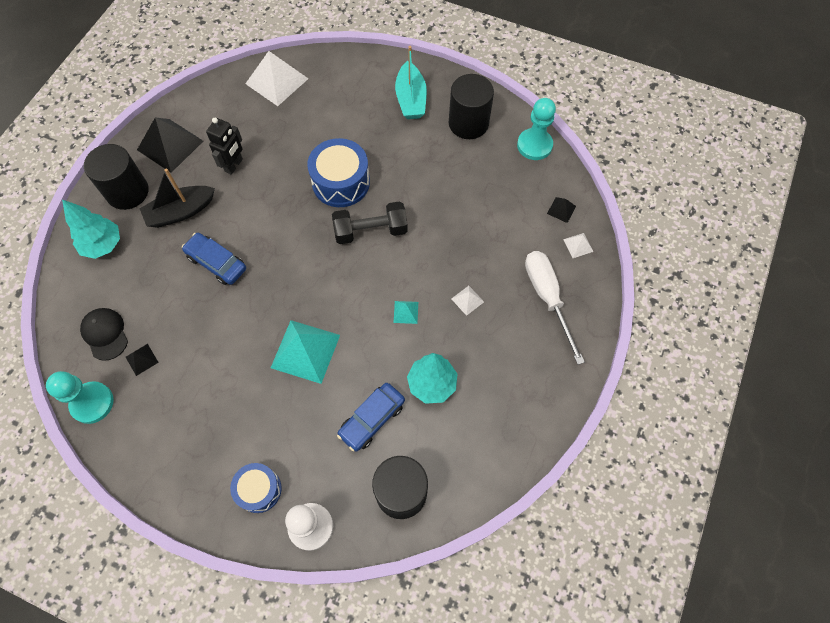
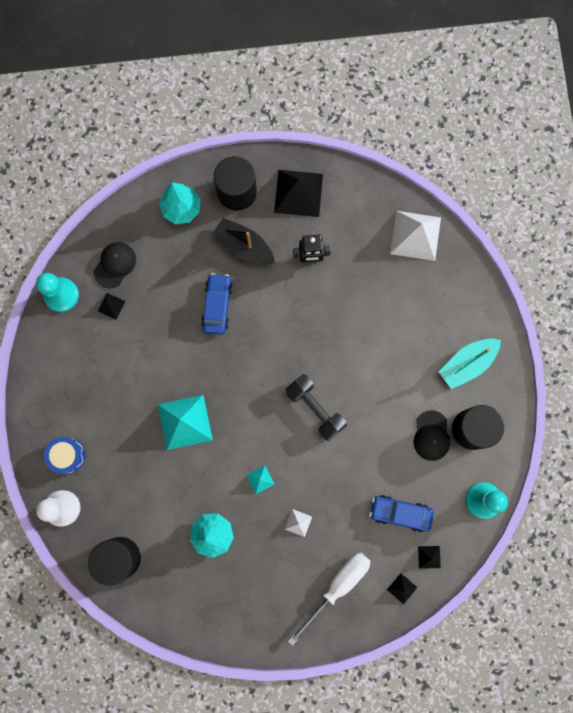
camera: 60 degrees right, 15 degrees up
blue drum [307,138,370,207] -> none
blue car [337,383,405,451] -> blue car moved to [369,495,434,532]
white pyramid [563,233,593,258] -> black pyramid [387,573,418,604]
none -> black cap [414,410,450,461]

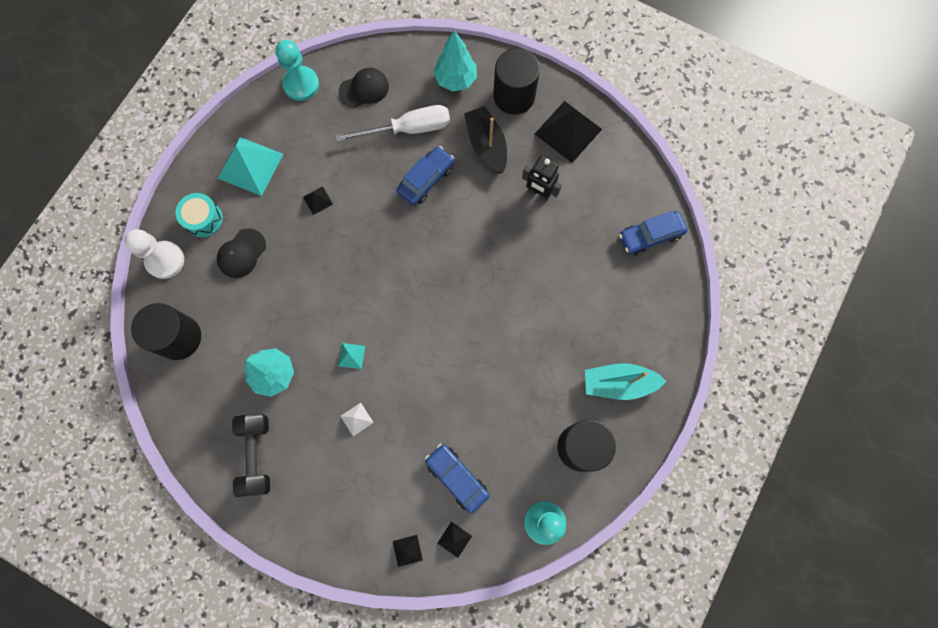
camera: 35 degrees right, 5 degrees down
blue drum [44,437,85,474] -> turquoise drum [176,193,223,237]
black pyramid [98,293,125,319] -> black pyramid moved to [303,186,333,215]
turquoise pyramid [158,395,213,450] -> turquoise pyramid moved to [218,137,283,196]
black dumbbell [286,374,347,441] -> black dumbbell moved to [232,414,270,497]
white screwdriver [288,552,370,646] -> white screwdriver moved to [335,105,450,142]
white pyramid [390,211,441,261] -> blue car [619,211,687,256]
black cap [414,410,450,461] -> black cap moved to [217,228,266,278]

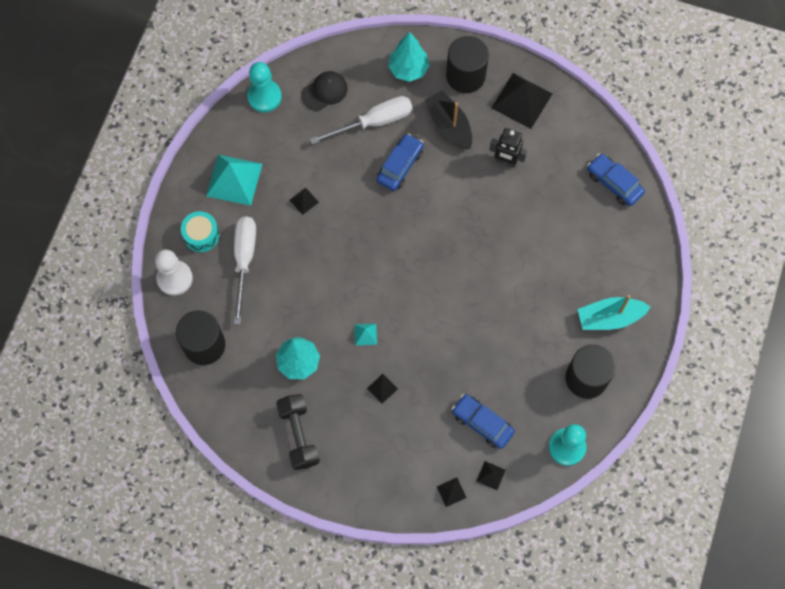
camera: 10 degrees left, 5 degrees down
black cap [217,228,266,278] -> white screwdriver [234,216,256,325]
white pyramid [341,403,374,436] -> black pyramid [367,374,398,404]
blue car [619,211,687,256] -> blue car turned 75 degrees clockwise [587,154,645,206]

